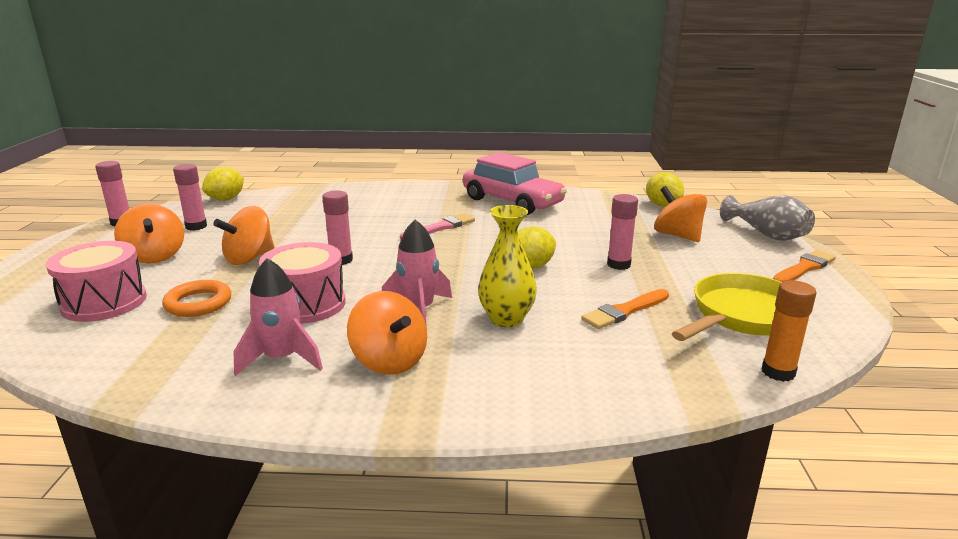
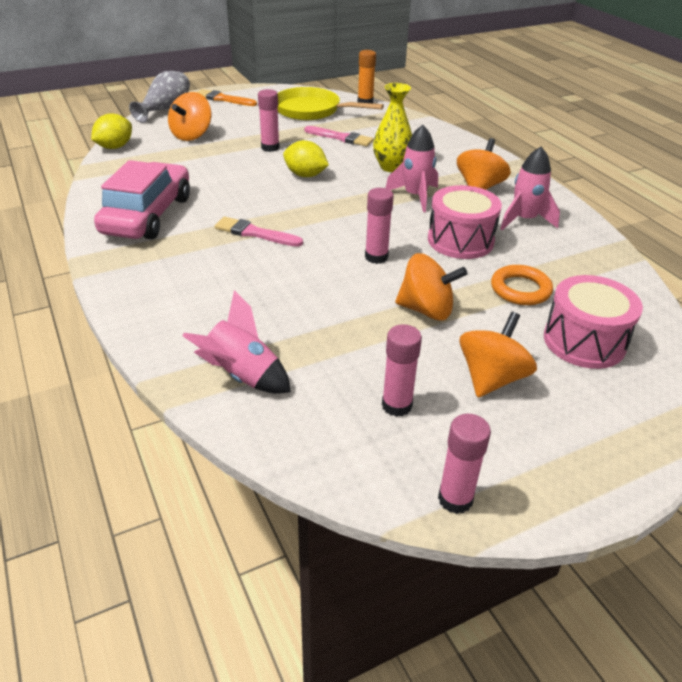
camera: 120 degrees left, 15 degrees up
yellow lemon [202,167,244,201] -> none
orange brush [581,289,669,329] -> pink brush [304,126,374,147]
none -> pink rocket [182,290,291,394]

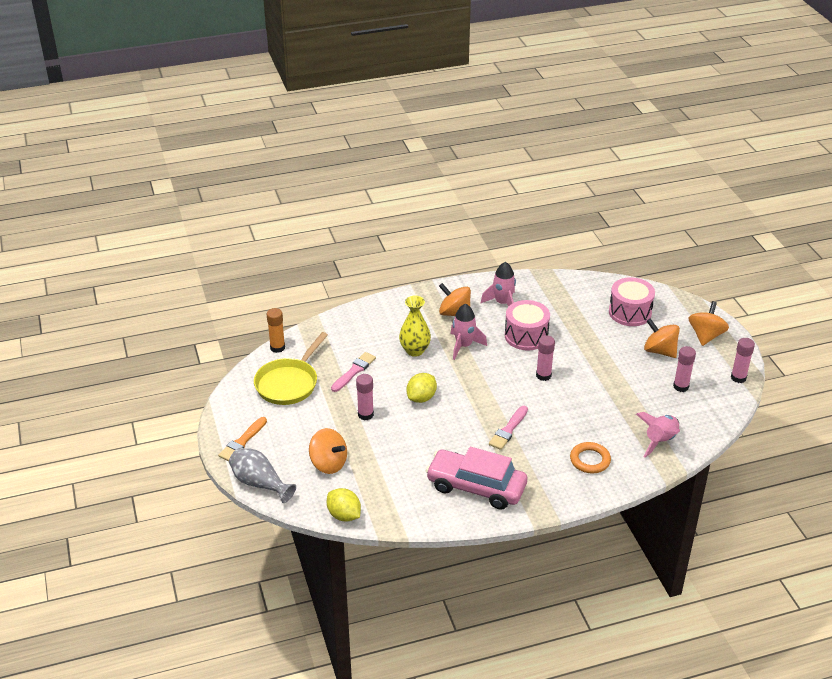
camera: 80 degrees left, 0 degrees up
orange spinning top [395,253,468,321] -> orange spinning top moved to [689,301,729,346]
orange ring [491,265,553,305] -> orange ring moved to [570,442,611,473]

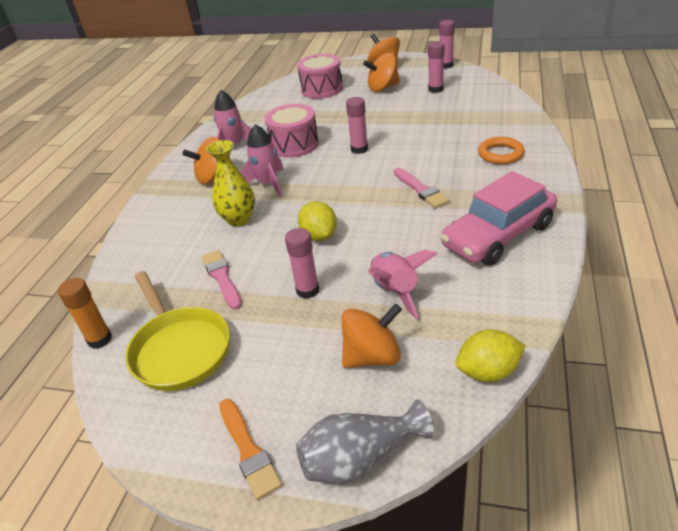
camera: 55 degrees left, 0 degrees up
pink rocket [636,412,680,458] -> pink rocket moved to [368,250,437,319]

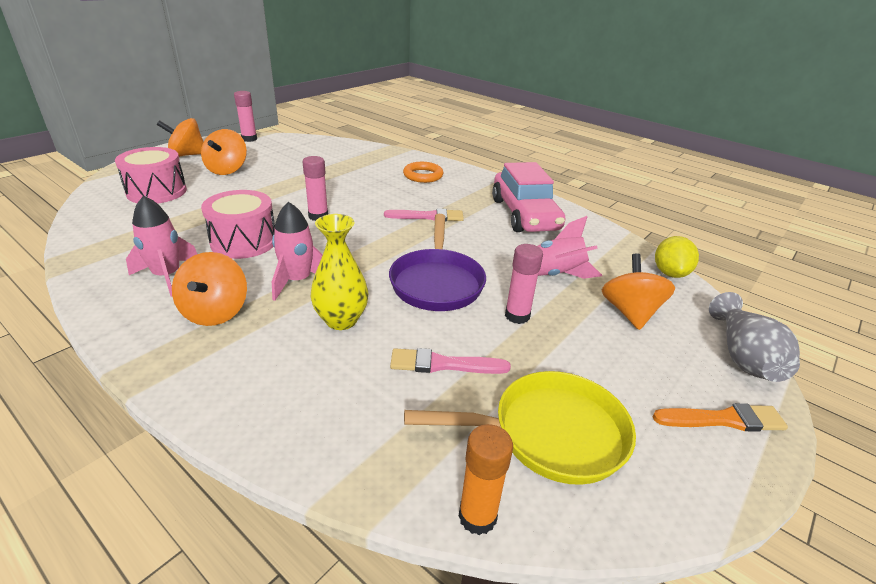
camera: 70 degrees left, 5 degrees down
yellow lemon [298,201,337,241] -> purple pan [389,214,486,311]
pink glue stick [428,41,444,93] -> none

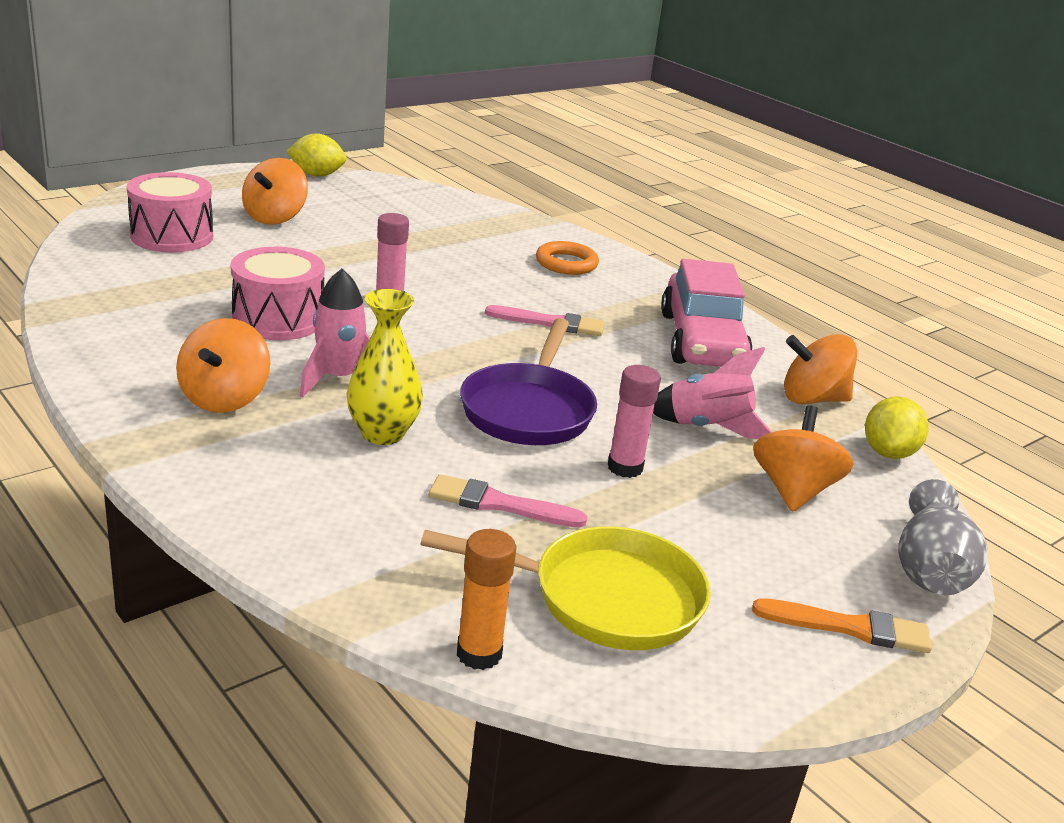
camera: 10 degrees right, 5 degrees down
pink rocket [126,195,197,297] -> none
orange spinning top [157,118,204,157] -> orange spinning top moved to [784,334,857,404]
pink glue stick [234,91,257,142] -> yellow lemon [287,133,347,177]

